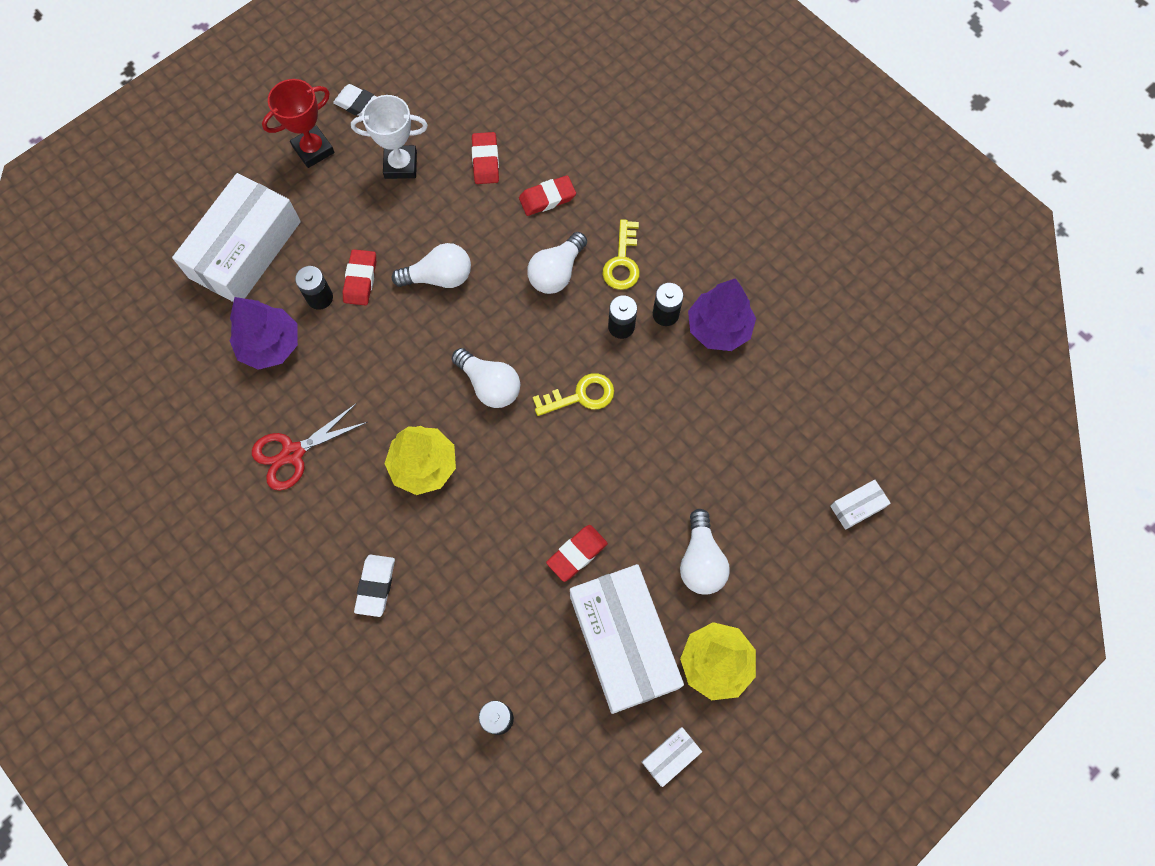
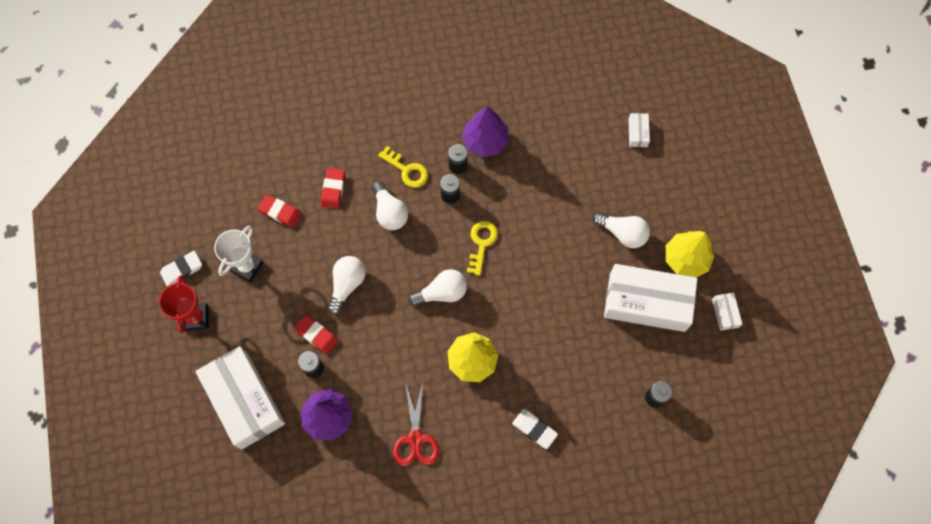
camera: 60 degrees left, 0 degrees up
red eraser [546,525,608,582] -> none

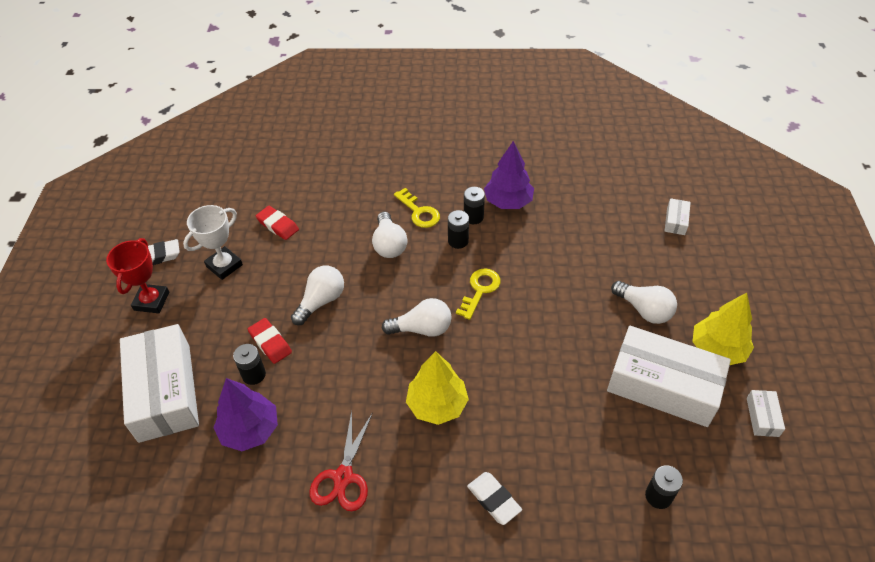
camera: 15 degrees right, 20 degrees down
red eraser [321,168,345,209] -> none

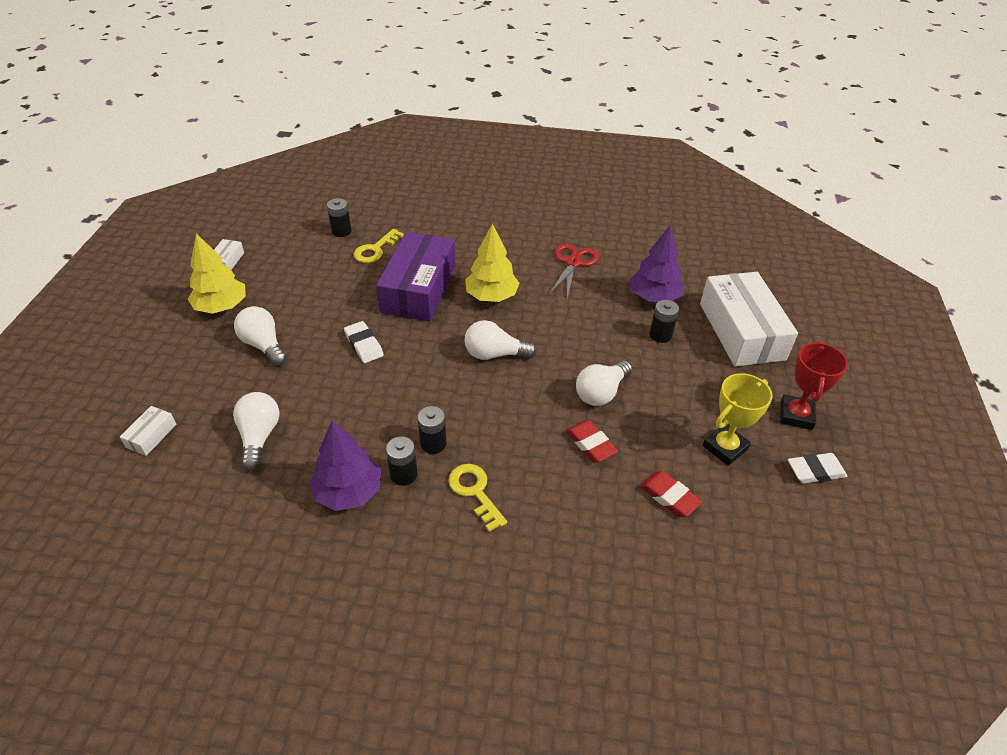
camera: 175 degrees left, 5 degrees down
white trophy [183,205,243,280] -> yellow trophy [703,373,773,466]
red eraser [248,318,292,364] -> red eraser moved to [566,420,618,462]
white light bulb [372,212,407,258] -> white light bulb moved to [233,392,279,470]
yellow key [456,268,500,320] -> yellow key moved to [354,229,404,263]
white eraser [467,472,522,525] -> white eraser moved to [344,321,384,363]
white box [607,326,731,427] -> none
none -> purple box [376,232,455,321]

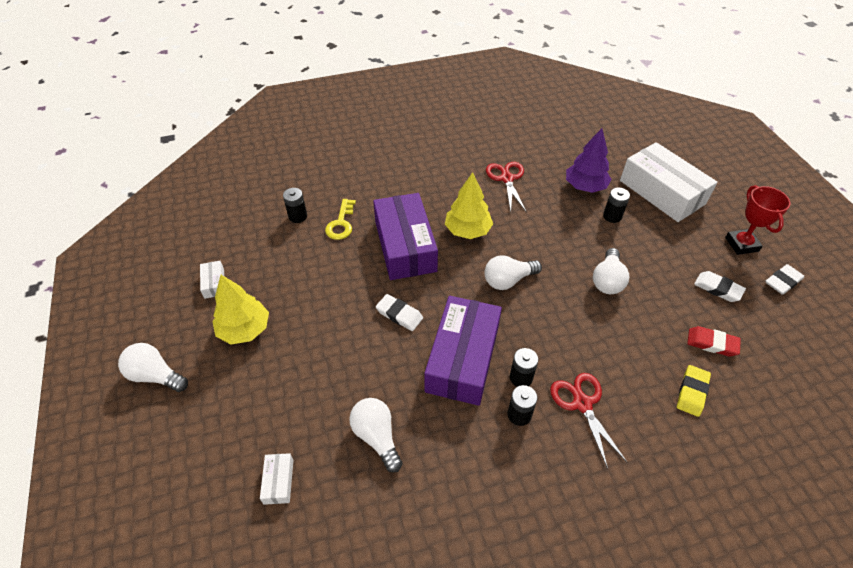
camera: 25 degrees left, 5 degrees up
white light bulb [234,306,287,366] -> white light bulb moved to [118,343,188,392]
purple tree [310,421,381,511] -> none
yellow key [448,464,507,532] -> red scissors [550,373,627,469]
red eraser [566,420,618,462] -> none
yellow trophy [703,373,773,466] -> white eraser [694,271,746,302]
none -> purple box [424,296,502,406]
none -> yellow eraser [677,365,711,417]

